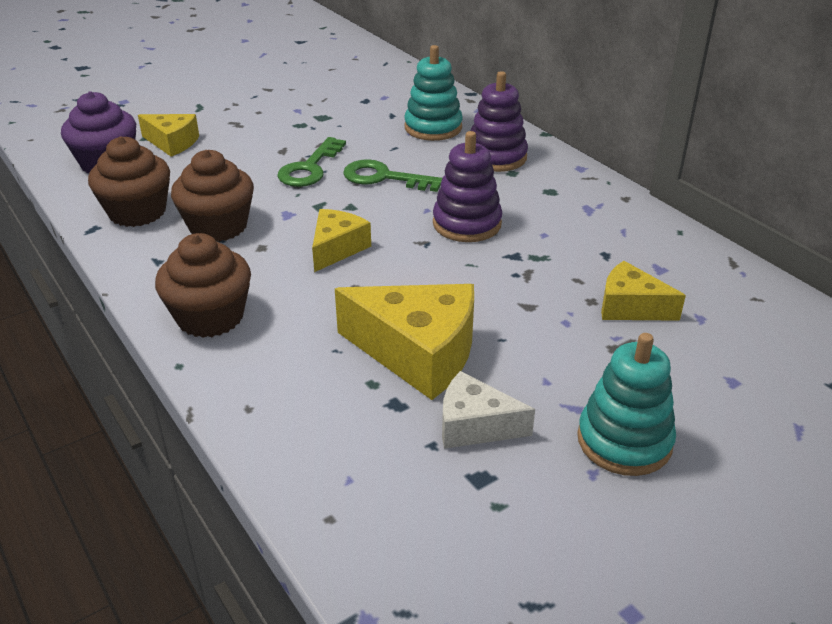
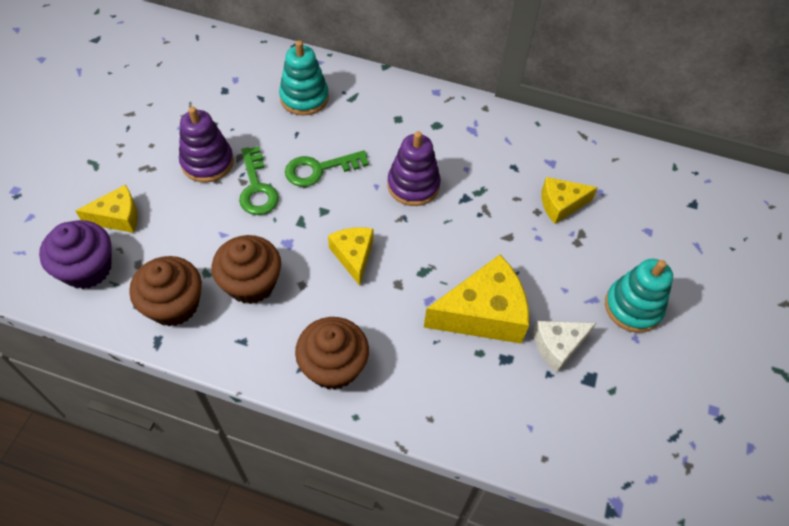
camera: 40 degrees left, 20 degrees up
purple stacking toy [471,71,528,172] -> purple stacking toy moved to [179,107,234,183]

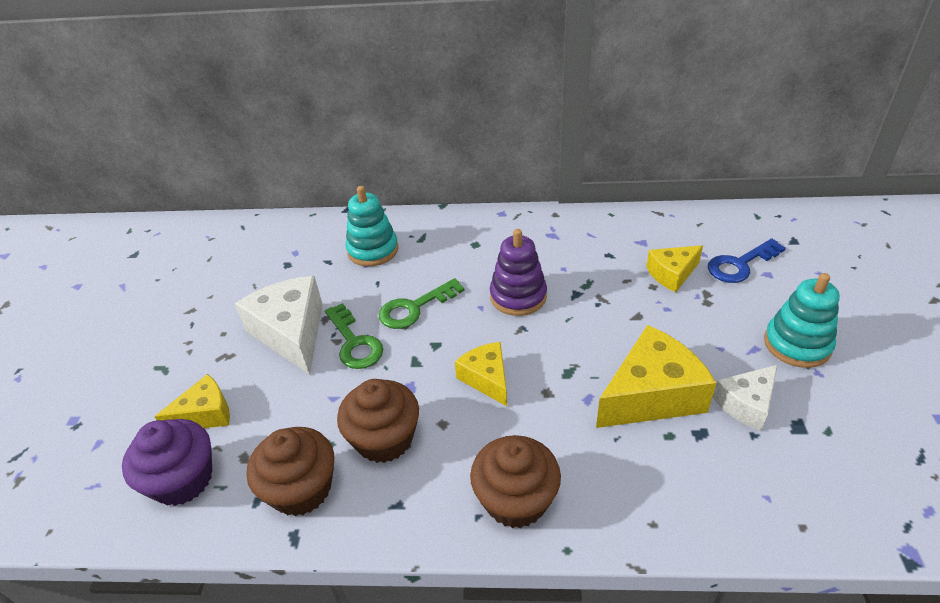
camera: 10 degrees left, 15 degrees down
purple stacking toy [179,107,234,183] -> white cheese [235,276,323,375]
none -> blue key [708,238,786,283]

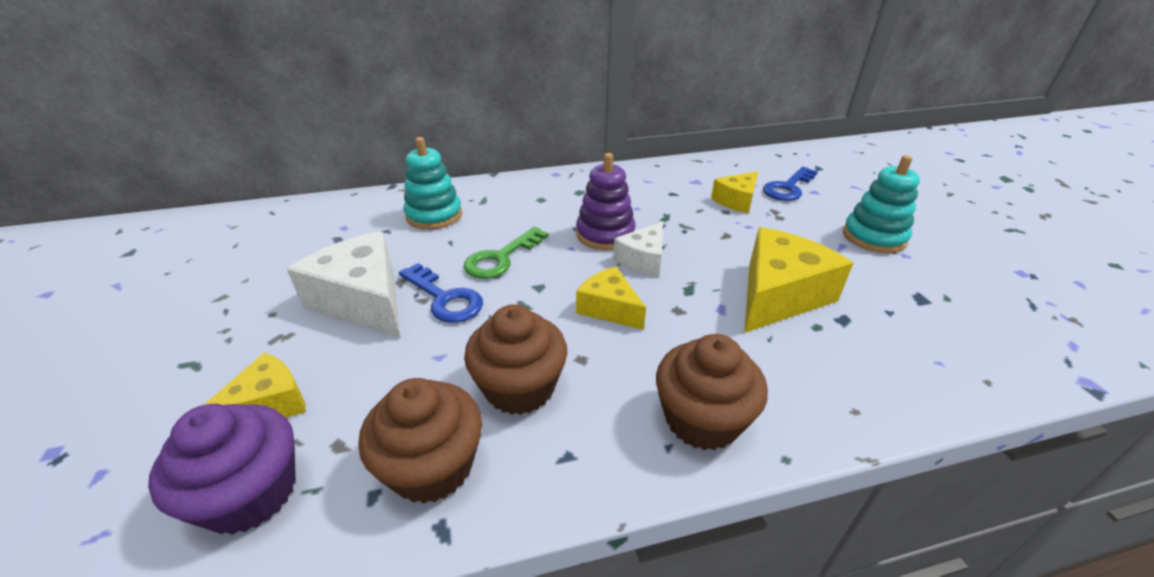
camera: 20 degrees left, 5 degrees down
green key [325,303,383,369] -> blue key [399,263,483,323]
white cheese [713,365,777,431] -> white cheese moved to [613,221,663,276]

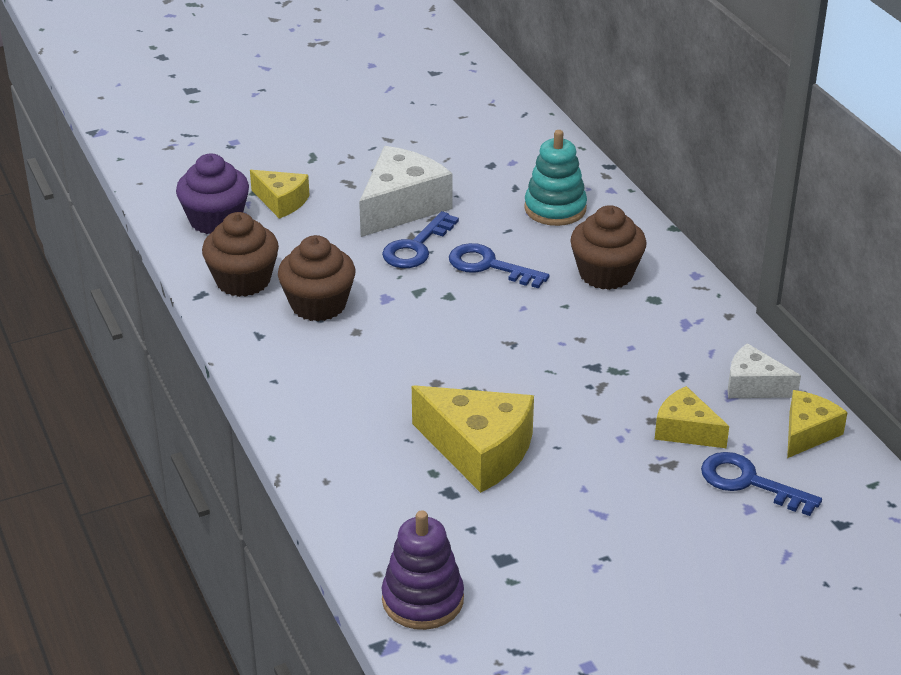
camera: 80 degrees right, 0 degrees up
green key [464,227,549,279] -> blue key [449,243,550,289]
purple stacking toy [576,153,636,250] -> purple stacking toy moved to [382,510,464,630]
yellow cheese [576,267,646,330] -> yellow cheese moved to [787,390,848,458]
white cheese [613,221,663,276] -> white cheese moved to [728,343,801,398]
brown cupcake [656,334,768,450] -> brown cupcake moved to [570,205,647,290]
turquoise stacking toy [843,155,920,253] -> none

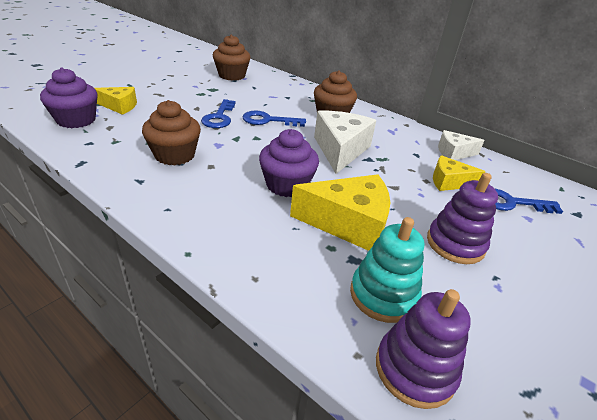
camera: 30 degrees left, 0 degrees up
brown cupcake [202,212,279,297] -> brown cupcake moved to [213,35,251,81]
white cheese [359,146,453,237] -> white cheese moved to [314,111,376,174]
turquoise stacking toy [524,130,587,226] -> turquoise stacking toy moved to [350,217,424,323]
yellow cheese [787,390,848,458] -> none
none -> purple cupcake [259,129,319,197]
none -> purple stacking toy [427,173,498,264]

